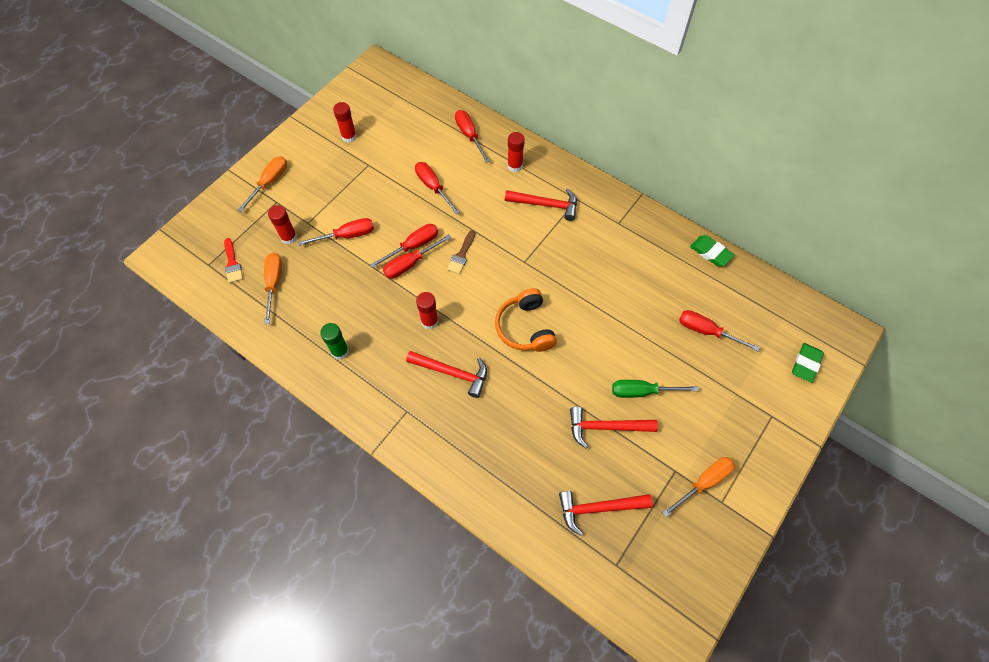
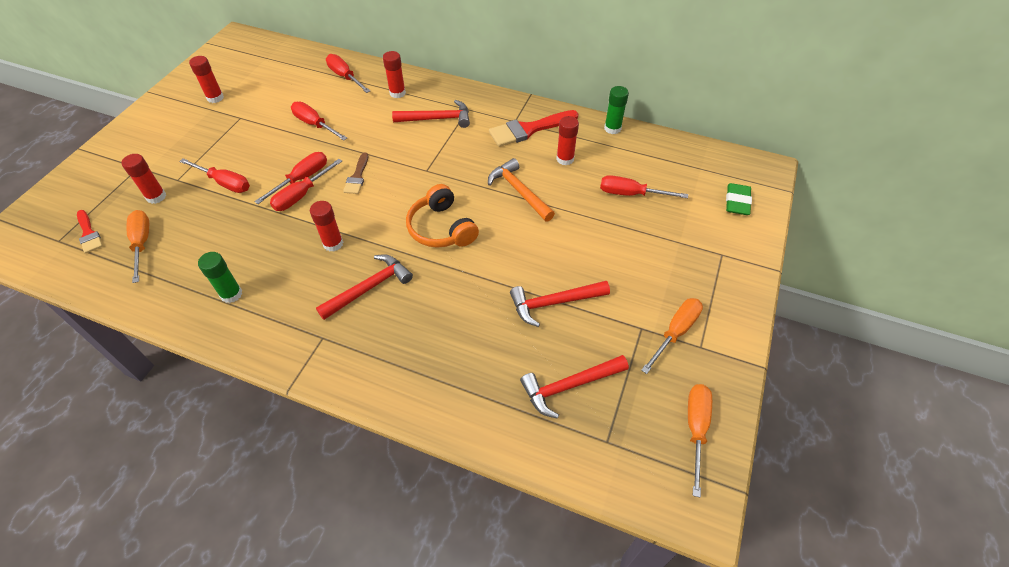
camera: 15 degrees left, 10 degrees down
orange screwdriver [238,156,287,212] -> orange screwdriver moved to [688,384,712,497]
red screwdriver [298,218,374,246] -> red screwdriver turned 60 degrees clockwise [179,158,250,193]
red hammer [406,351,487,398] -> red hammer turned 45 degrees counterclockwise [316,254,413,320]
green screwdriver [612,380,698,398] -> none
green eraser [690,235,734,267] -> green glue stick [604,86,629,134]
none -> orange hammer [488,158,555,222]
none -> red brush [489,110,578,147]
none -> red glue stick [556,116,579,165]

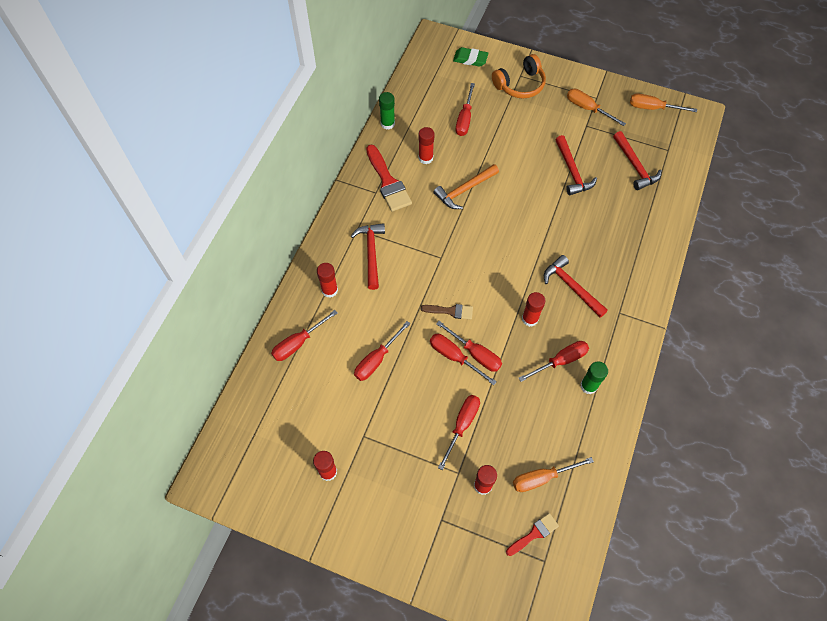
camera: 90 degrees left, 10 degrees up
orange headphones [406,184,479,248] -> orange headphones moved to [492,54,546,98]
none -> red screwdriver [519,341,589,382]

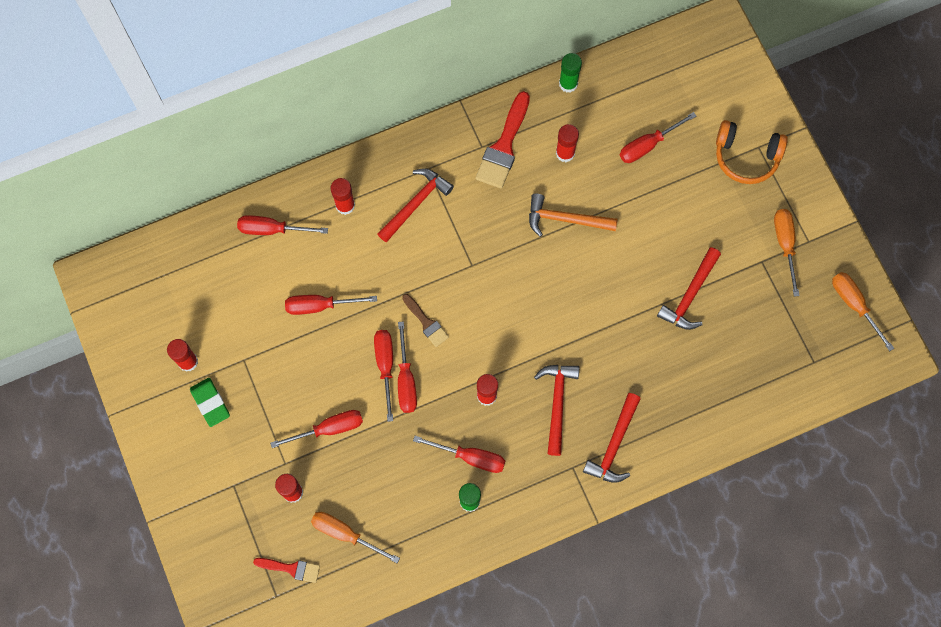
camera: 45 degrees right, 10 degrees up
green eraser [453,47,488,67] -> green eraser moved to [190,378,230,427]
red hammer [613,131,662,190] -> red hammer moved to [583,393,641,483]

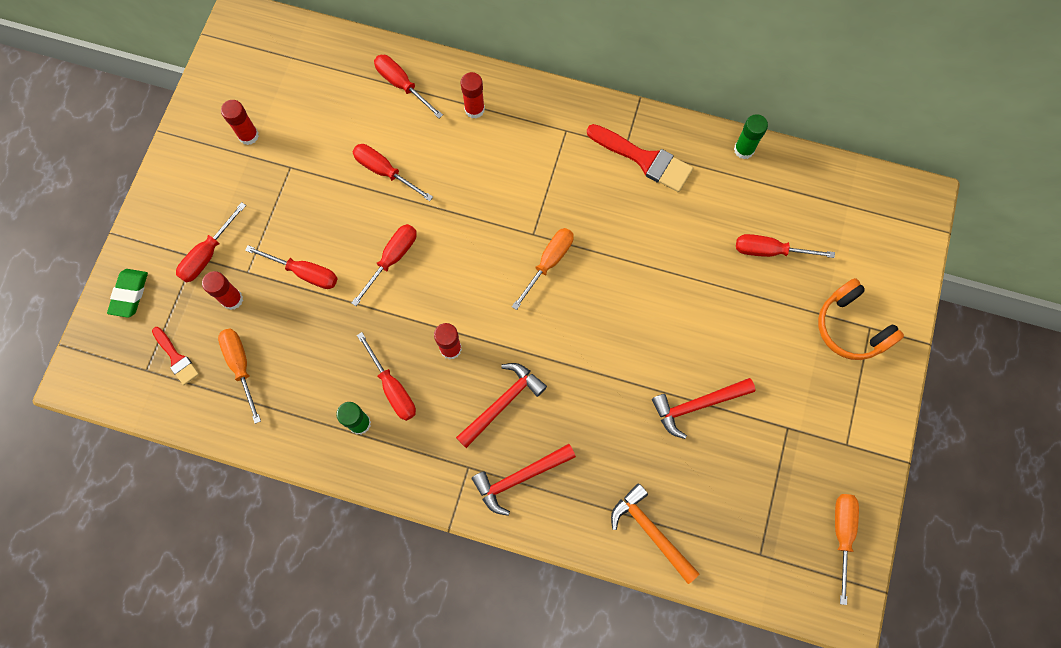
camera: 40 degrees right, 0 degrees up
green eraser [190,378,230,427] -> green eraser moved to [107,269,148,318]
red hammer [377,168,454,242] -> none
red screwdriver [398,321,417,413] -> red screwdriver moved to [176,202,246,283]
brown brush [402,294,449,347] -> none
red brush [476,91,530,188] -> red brush turned 120 degrees counterclockwise [587,124,693,192]
orange hammer [529,194,618,237] -> orange hammer moved to [611,483,700,584]
red glue stick [556,124,579,162] -> none
orange screwdriver [774,209,800,297] -> orange screwdriver moved to [512,228,574,310]

